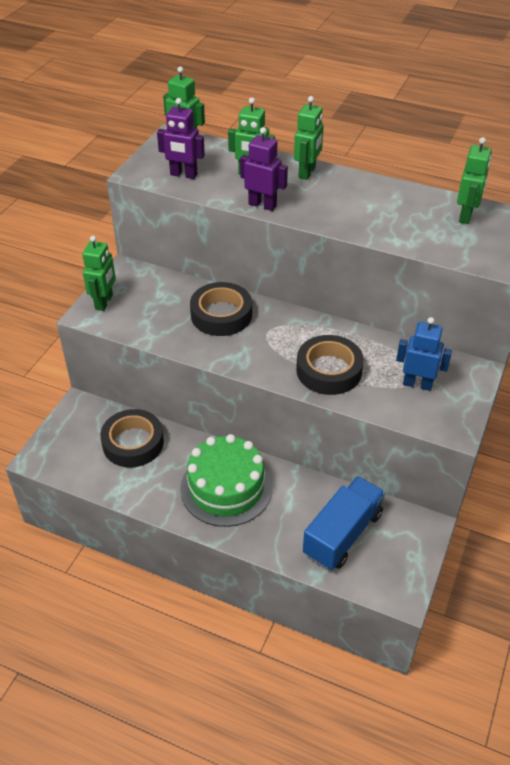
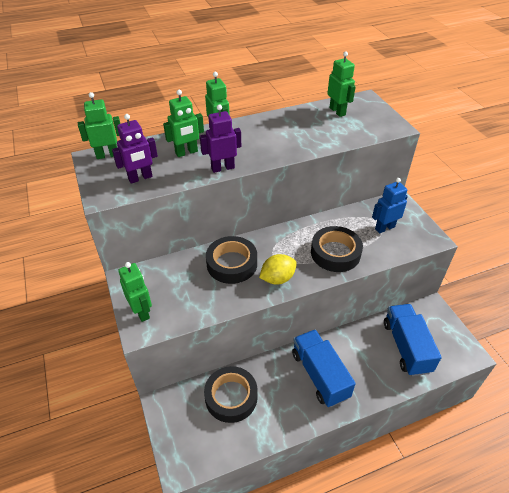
camera: 45 degrees left, 0 degrees up
green cake [180,434,272,527] -> blue truck [292,329,356,407]
none -> yellow lemon [259,254,297,285]

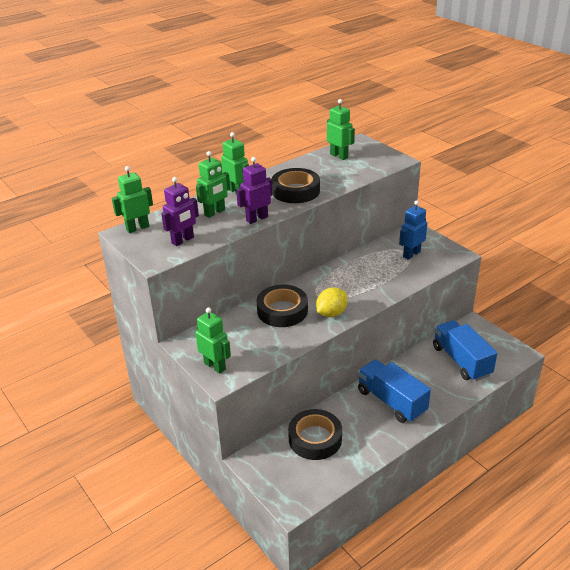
camera: 15 degrees left, 10 degrees down
black tape [311,226,363,272] -> black tape moved to [272,168,320,203]

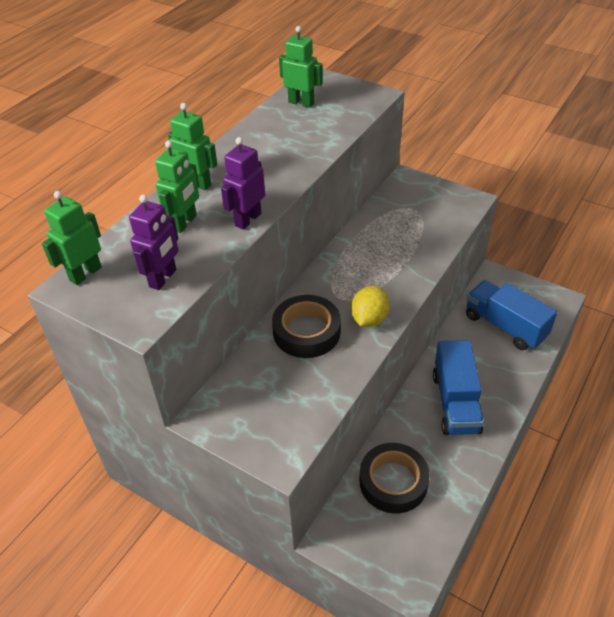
camera: 20 degrees left, 10 degrees up
green robot [196,308,231,374] -> none
black tape [272,168,320,203] -> none
blue truck [358,360,431,423] -> blue truck turned 120 degrees counterclockwise [433,340,484,435]
blue robot [399,200,428,260] -> none

